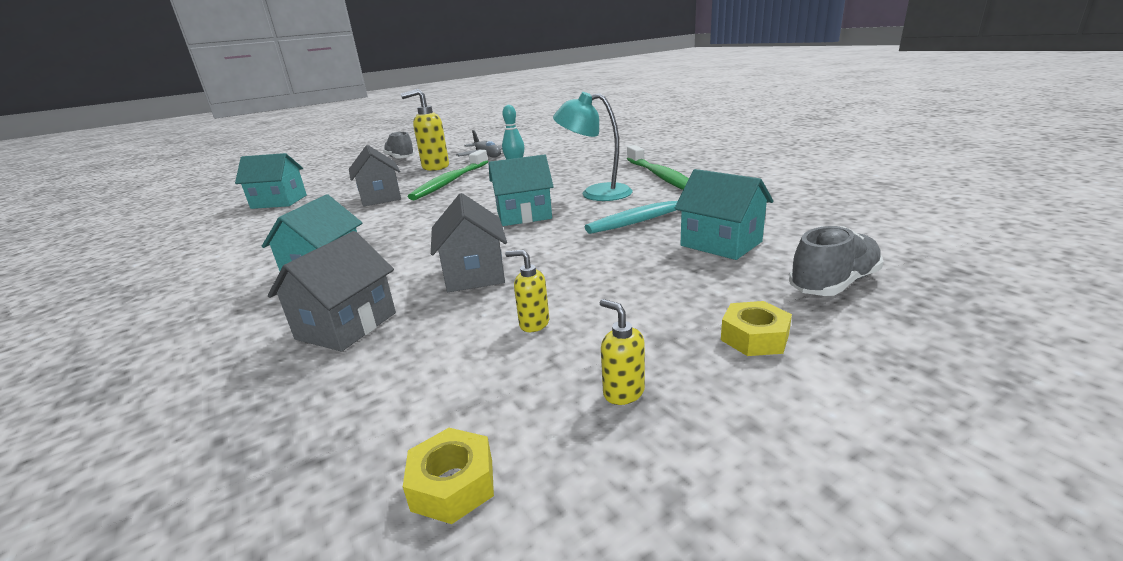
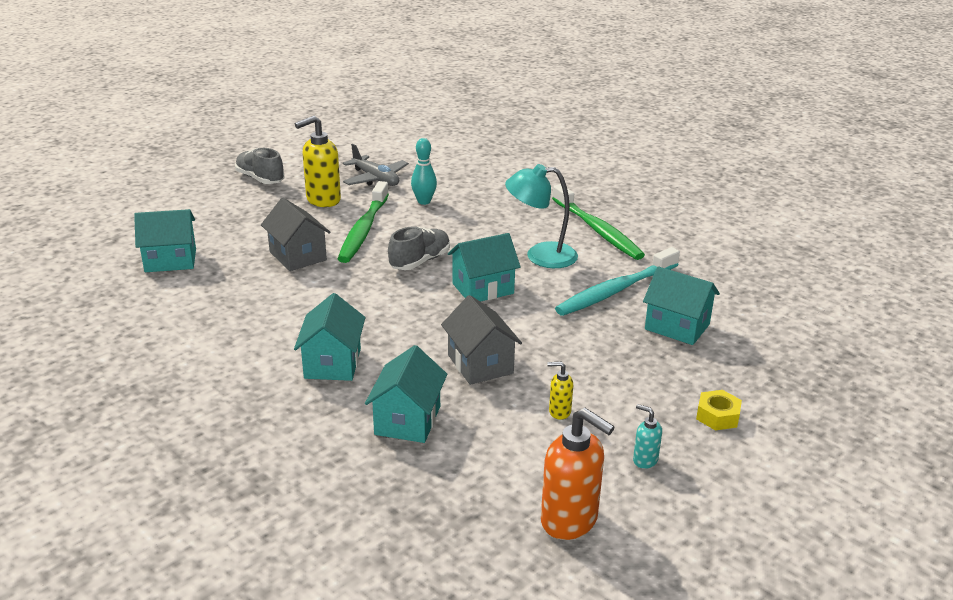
camera: 15 degrees left, 5 degrees up
grey house [268,231,396,352] -> turquoise house [365,345,447,443]
yellow nut [403,428,494,524] -> orange soap dispenser [541,408,614,540]
yellow soap dispenser [600,299,645,405] -> turquoise soap dispenser [633,404,662,469]
grey shoe [789,226,884,296] -> grey shoe moved to [388,226,450,270]

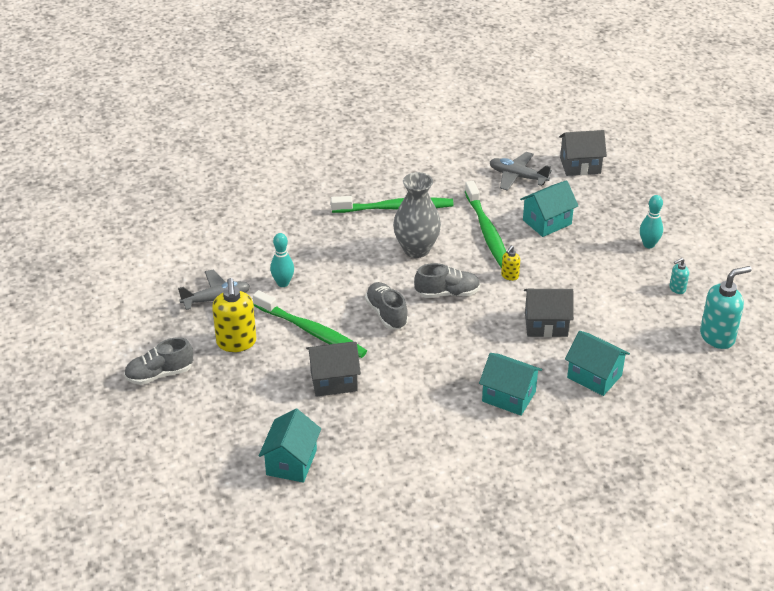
camera: 65 degrees left, 10 degrees up
turquoise house [448,233,521,302] -> grey shoe [414,263,480,298]
turquoise lamp [505,164,578,268] -> grey vase [393,172,441,258]
orange soap dispenser [541,408,614,540] -> turquoise soap dispenser [700,266,752,349]
yellow soap dispenser [547,362,573,420] -> yellow soap dispenser moved to [501,246,520,281]
turquoise toothbrush [555,247,680,316] -> green toothbrush [465,181,506,268]
yellow nut [696,390,742,430] -> turquoise bowling pin [640,195,663,248]
none -> grey plane [490,152,552,191]
none -> grey house [559,130,607,176]

